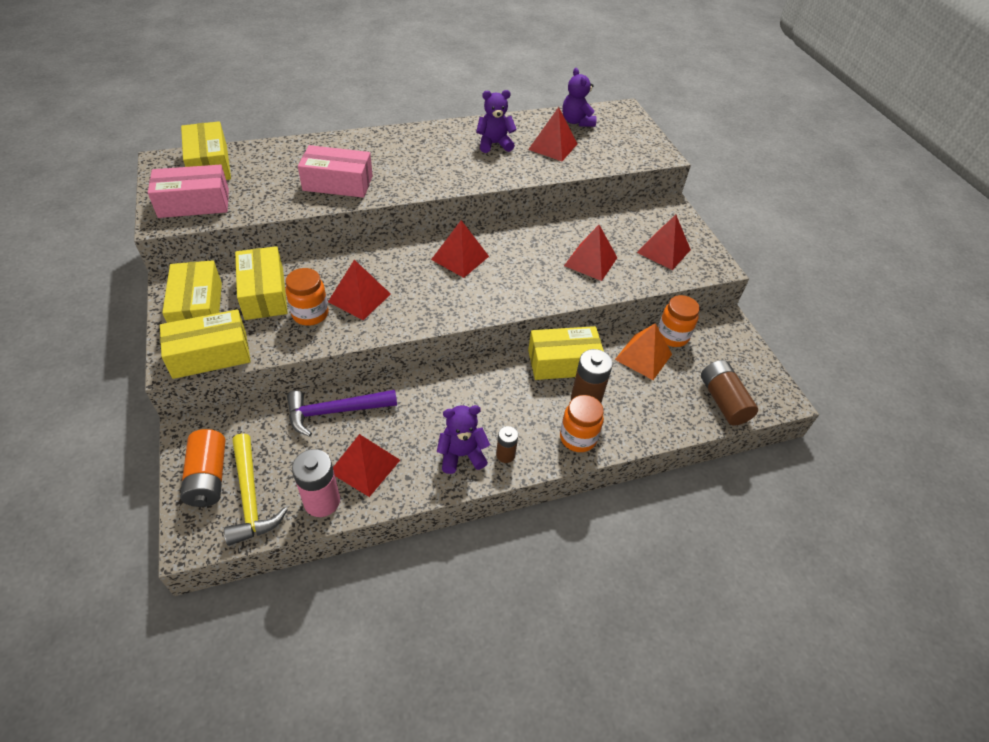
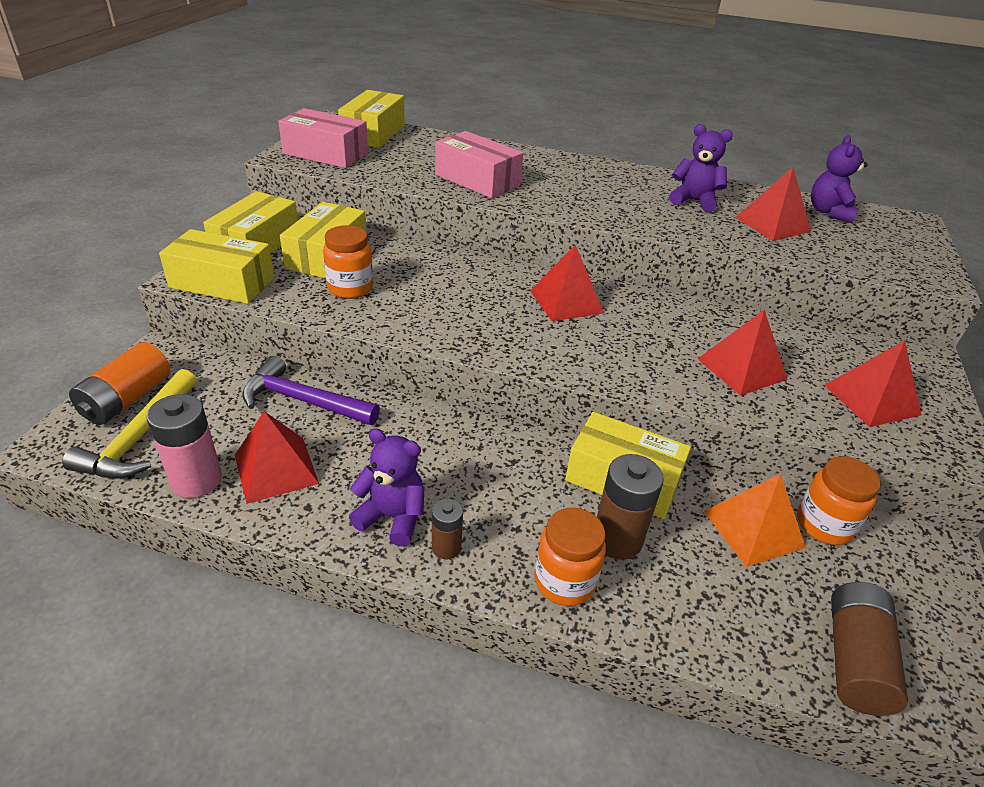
camera: 35 degrees right, 10 degrees down
red pyramid [328,260,391,320] -> none

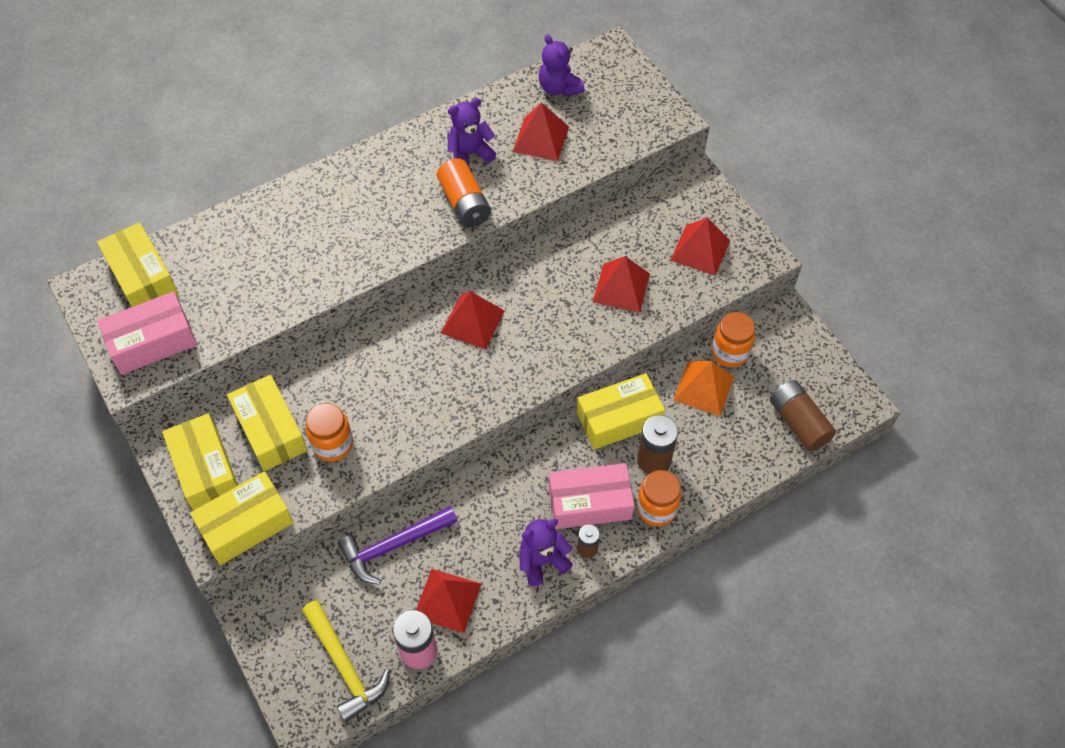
camera: 45 degrees left, 20 degrees up
orange battery [69,342,170,425] -> orange battery moved to [437,158,491,227]
pink box [435,131,523,198] -> pink box moved to [549,463,635,529]

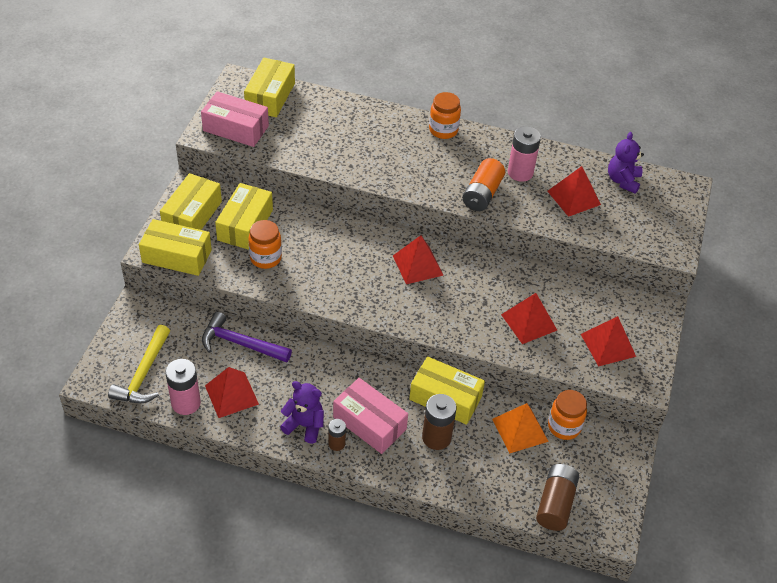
camera: 45 degrees right, 10 degrees down
purple teddy bear [447,98,496,167] -> pink battery [508,126,541,182]
orange jar [637,470,682,526] -> orange jar moved to [429,92,461,139]

